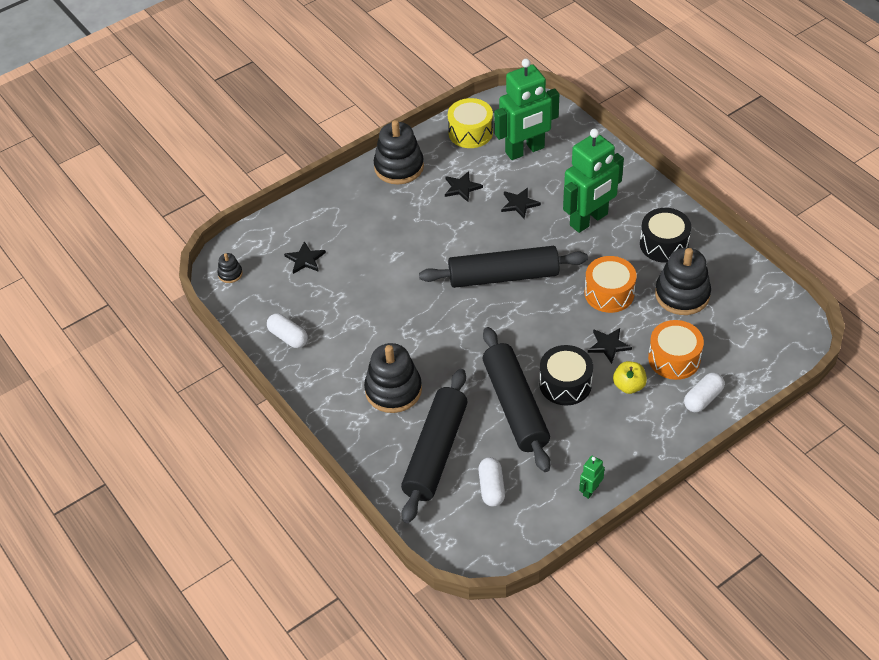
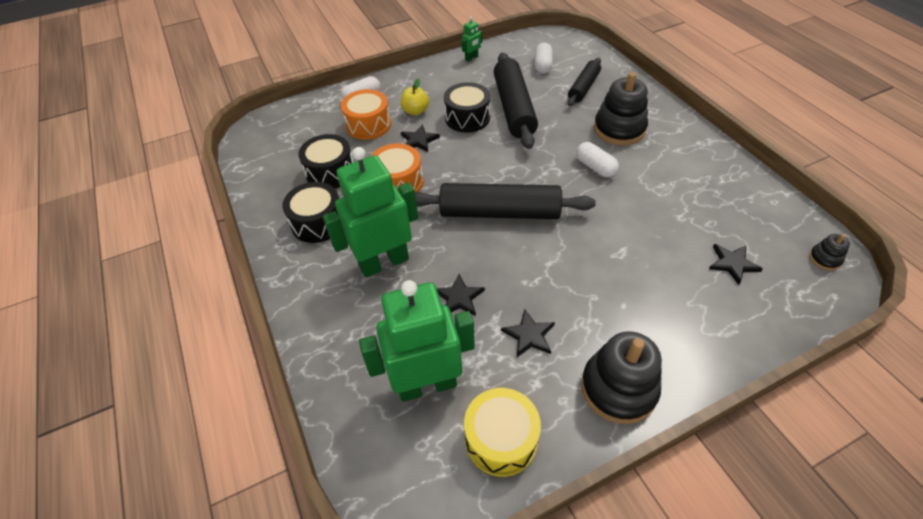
camera: 170 degrees left, 0 degrees up
white capsule [267,313,308,348] -> white capsule moved to [576,142,619,177]
black rolling pin [401,369,468,523] -> black rolling pin [568,58,601,106], size x0.59
black stacking toy [655,248,711,315] -> black drum [298,134,353,188]

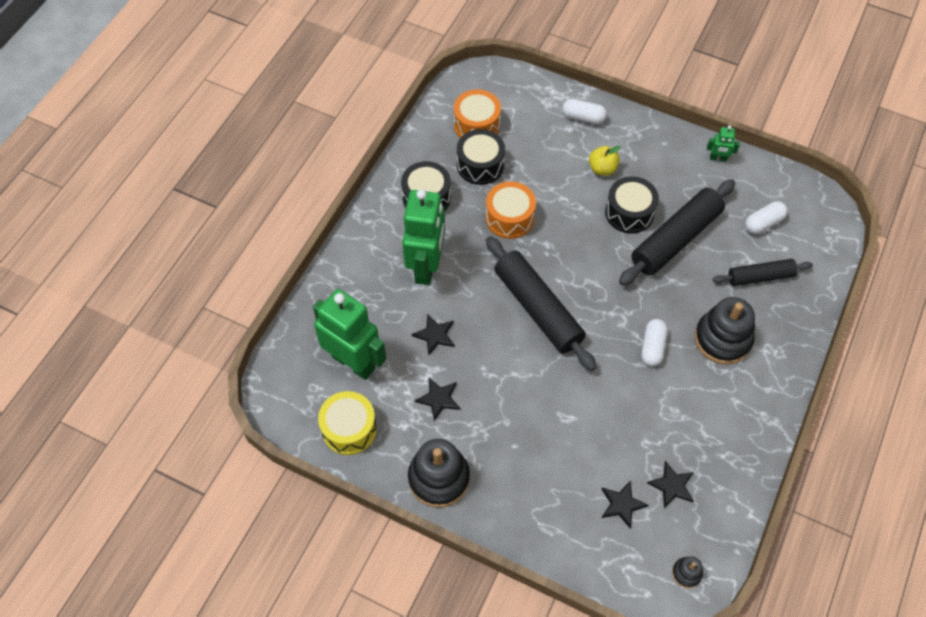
camera: 50 degrees right, 10 degrees up
green robot [323,147,418,278] -> green robot turned 75 degrees clockwise [402,189,445,285]
orange drum [341,89,391,140] -> orange drum moved to [454,89,501,138]
black star [400,124,440,152] -> black star moved to [647,461,694,508]

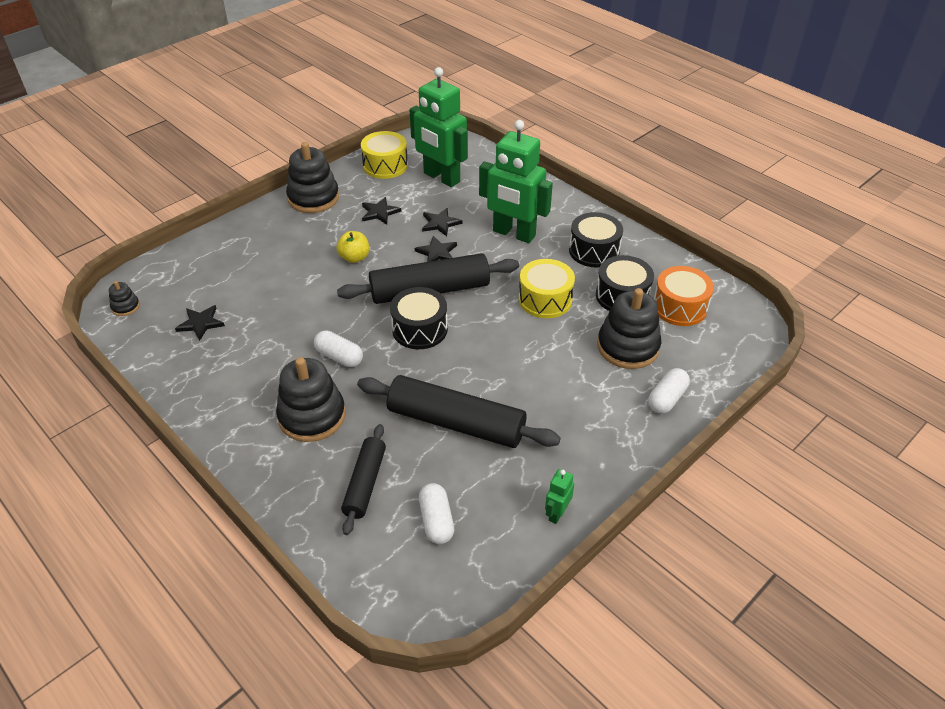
camera: 110 degrees right, 15 degrees down
green robot [313,289,386,380] -> green robot turned 75 degrees clockwise [409,67,468,187]
orange drum [486,181,536,239] -> yellow drum [519,259,575,318]
yellow apple [589,146,620,176] -> yellow apple moved to [336,231,369,263]
black star [602,480,648,529] -> black star moved to [415,236,457,262]
black drum [605,176,659,234] -> black drum moved to [390,287,448,349]
black rolling pin [619,179,735,286] -> black rolling pin turned 45 degrees counterclockwise [357,375,561,448]
none -> black stacking toy [597,288,661,369]

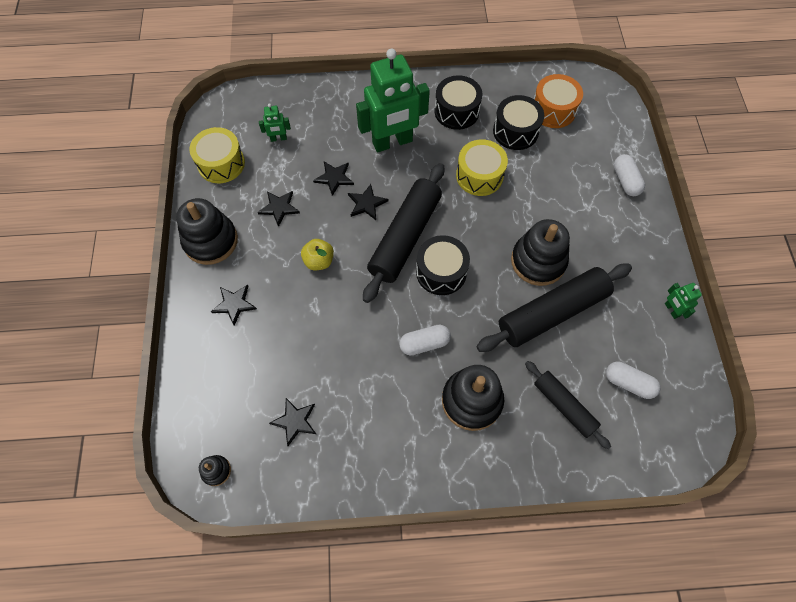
camera: 50 degrees left, 20 degrees up
green robot [409,67,468,187] -> green robot [259,104,291,142], size x0.42
black stacking toy [597,288,661,369] -> black stacking toy moved to [511,219,570,286]
none -> black star [211,284,257,326]

